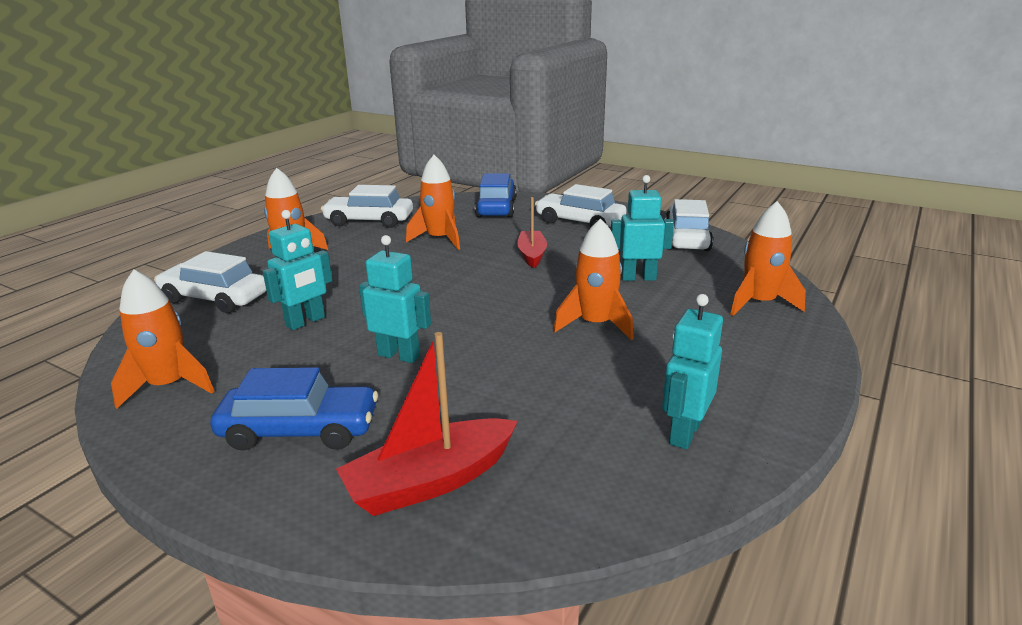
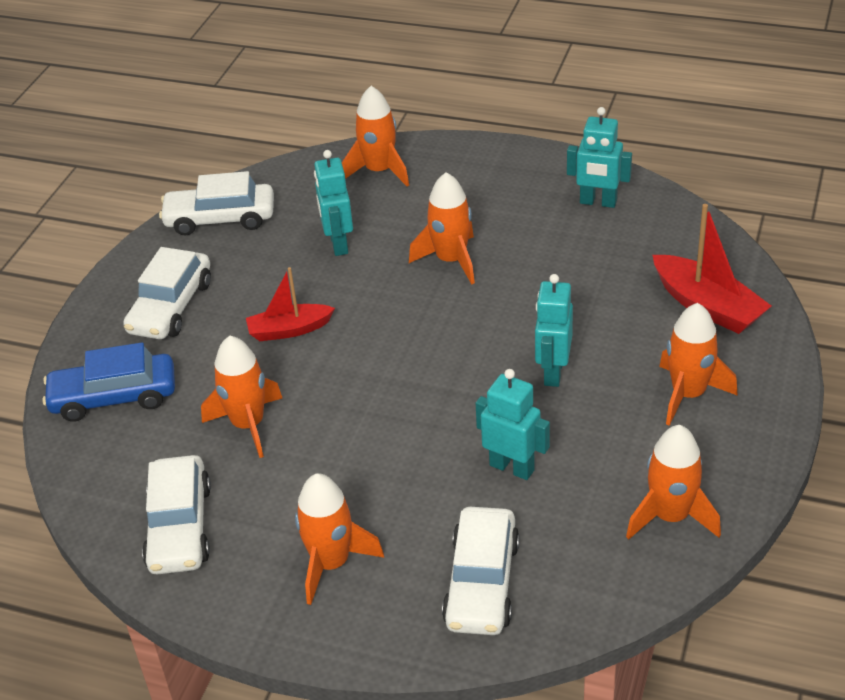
camera: 100 degrees left, 15 degrees up
blue car [210,367,378,451] -> orange rocket [659,303,738,426]

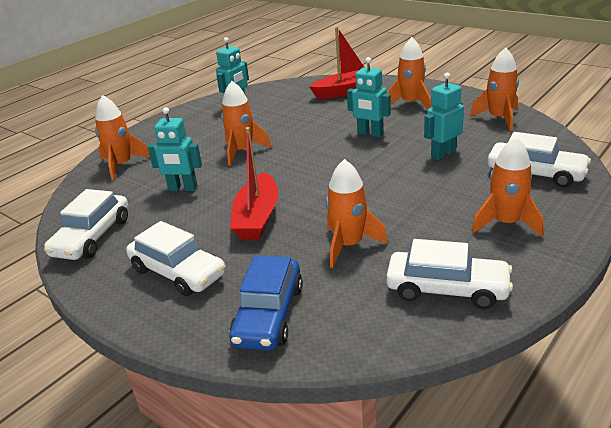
camera: 70 degrees left, 10 degrees down
red boat [246,267,335,341] -> red boat [230,127,278,240], size x1.51

